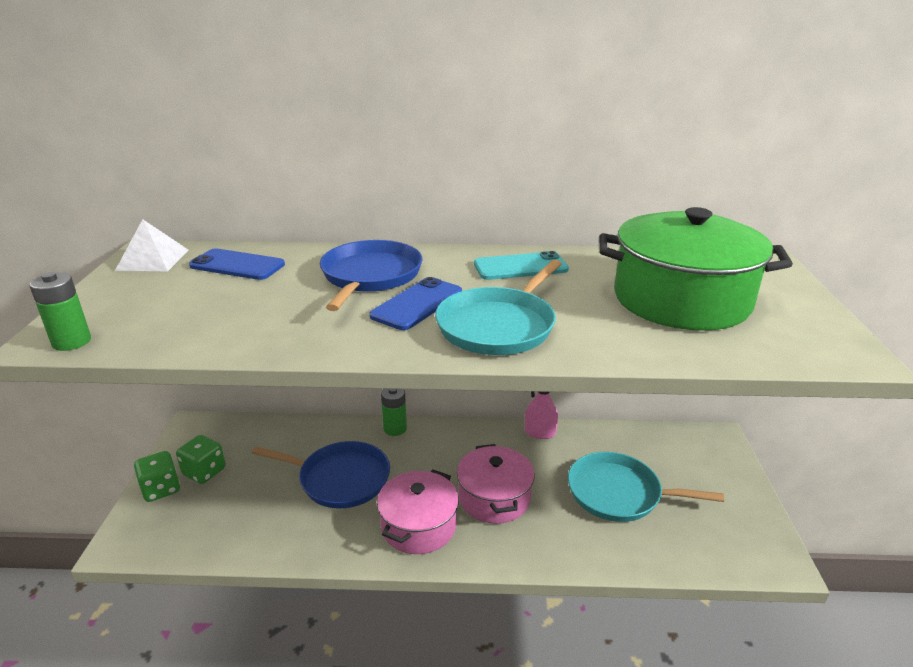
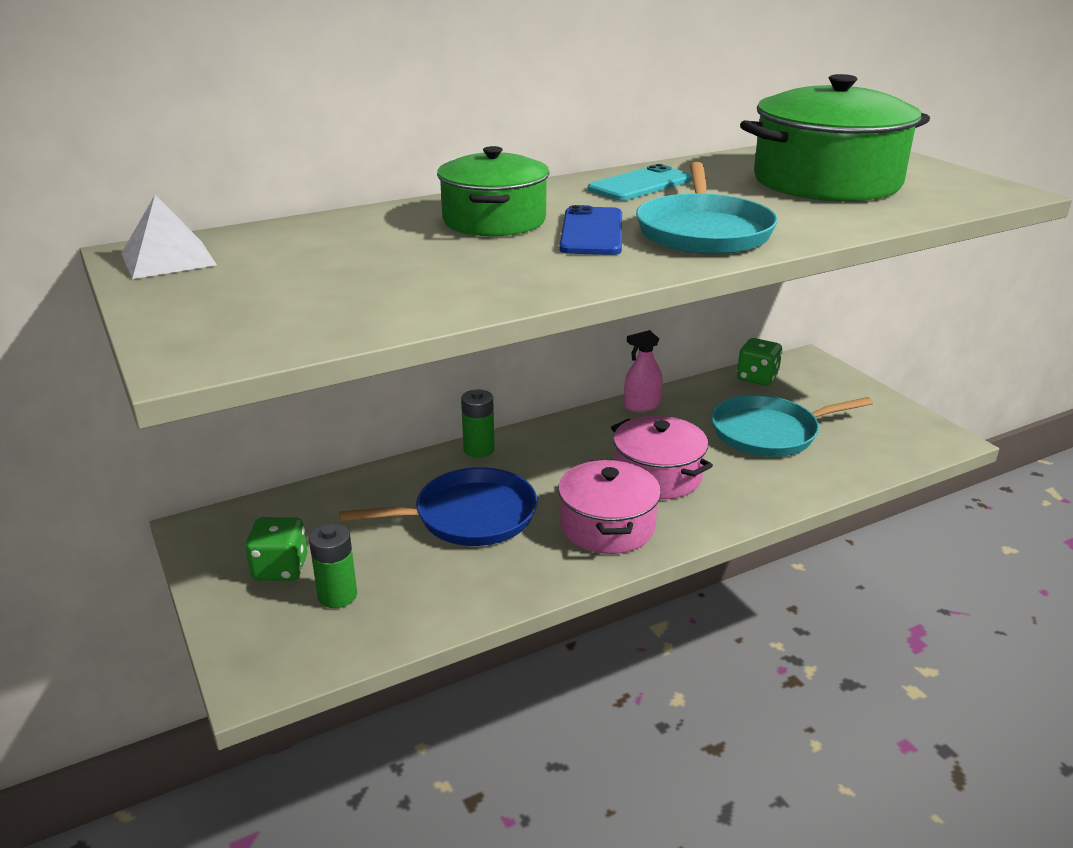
camera: 30 degrees left, 0 degrees up
green battery [29,272,91,351] -> green battery moved to [309,524,357,608]
green dice [134,451,180,502] -> green dice moved to [737,338,782,386]
blue phone [189,248,285,280] -> none
blue pan [320,240,423,311] -> green pot [437,146,549,236]

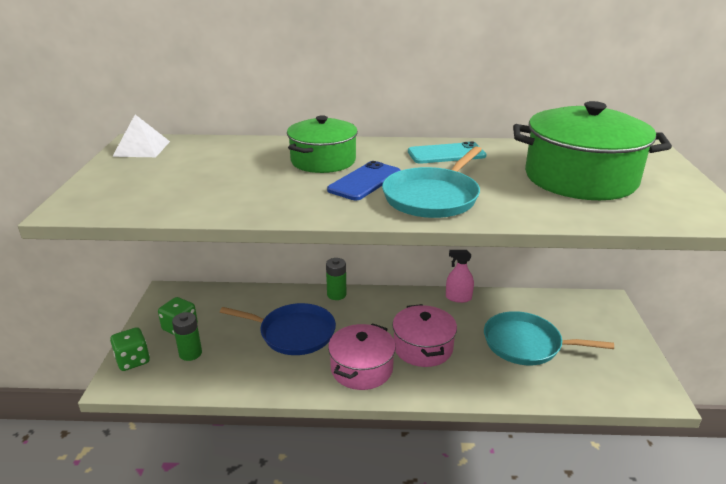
camera: 30 degrees right, 0 degrees up
green dice [737,338,782,386] -> green dice moved to [110,327,150,371]

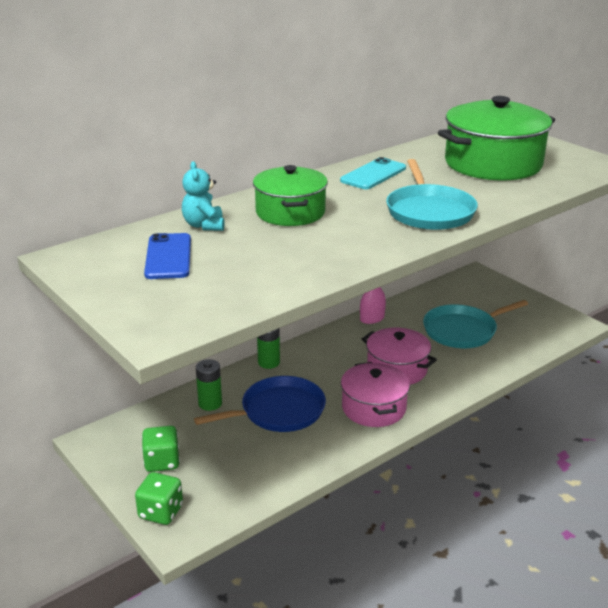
camera: 40 degrees left, 0 degrees up
white pyramid [112,115,170,157] -> none
green battery [172,312,202,361] -> green battery moved to [196,359,222,411]
blue phone [327,161,400,200] -> blue phone moved to [144,233,191,279]
none -> turquoise teddy bear [182,161,224,231]

